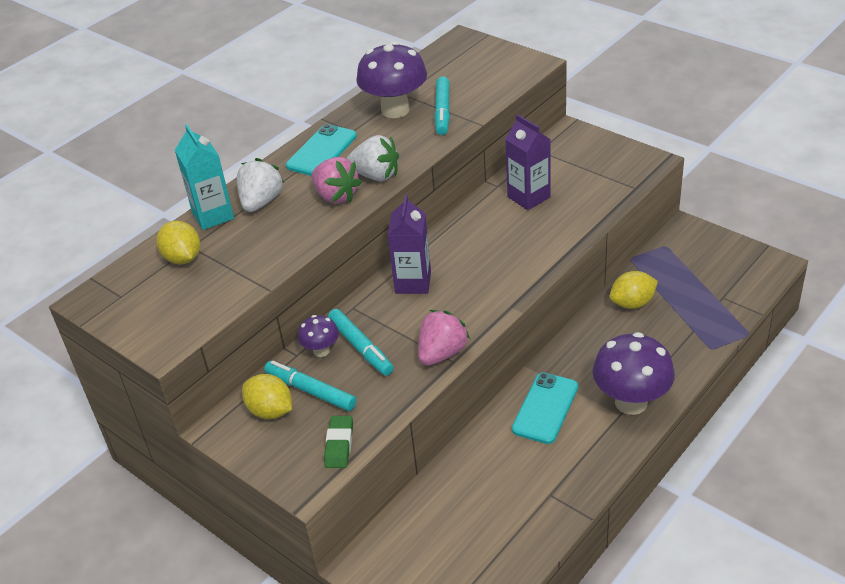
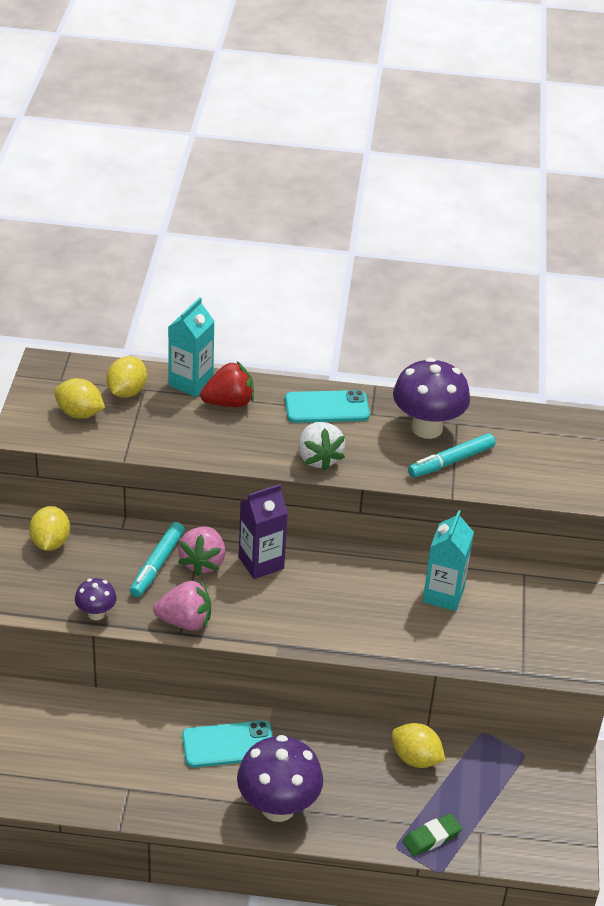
camera: 50 degrees right, 0 degrees up
white strawberry [237,158,285,212] -> red strawberry [200,362,254,407]
turquoise marker [264,361,357,411] -> none
purple mushroom [298,315,339,357] -> purple mushroom moved to [75,578,117,620]
pink strawberry [311,157,362,204] -> pink strawberry moved to [178,527,226,576]
green eraser [324,416,353,468] -> green eraser moved to [403,813,462,856]
purple carton [505,114,551,210] -> turquoise carton [423,510,474,611]
none -> yellow lemon [54,378,105,419]

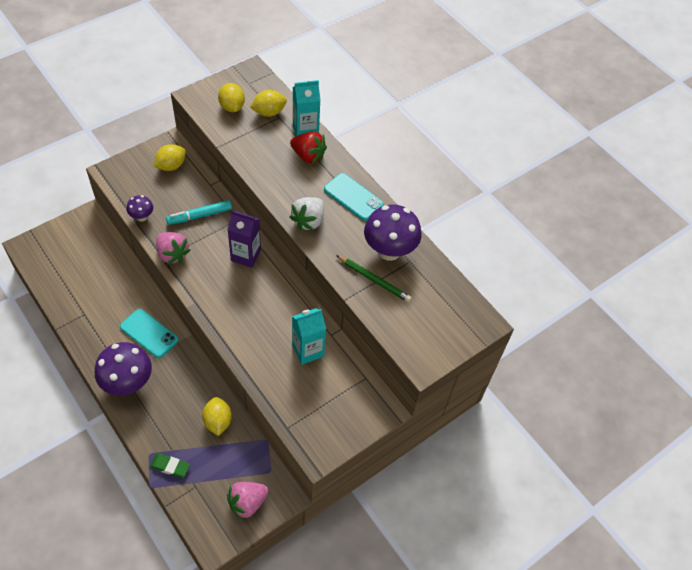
camera: 45 degrees right, 15 degrees up
pink strawberry [178,527,226,576] -> pink strawberry moved to [227,482,269,520]
turquoise marker [408,433,495,478] -> green pencil [336,255,411,302]

